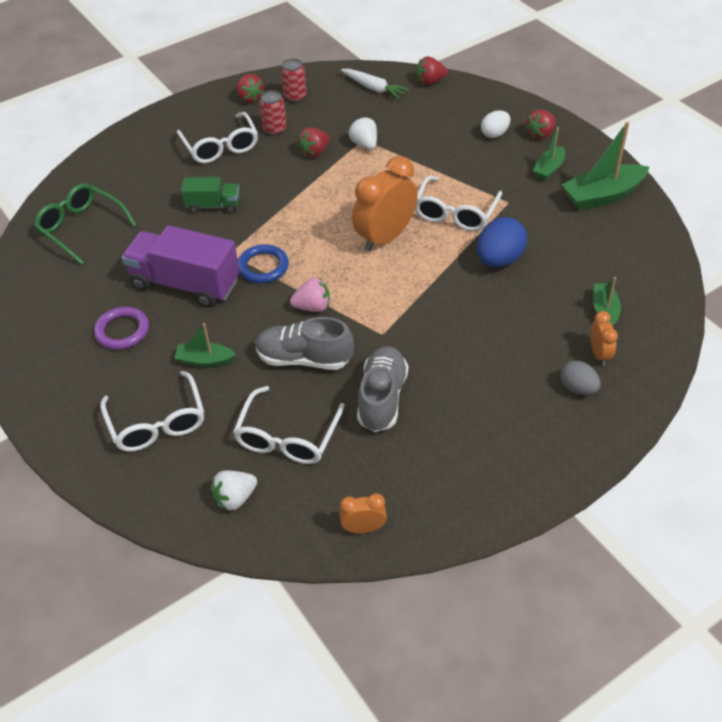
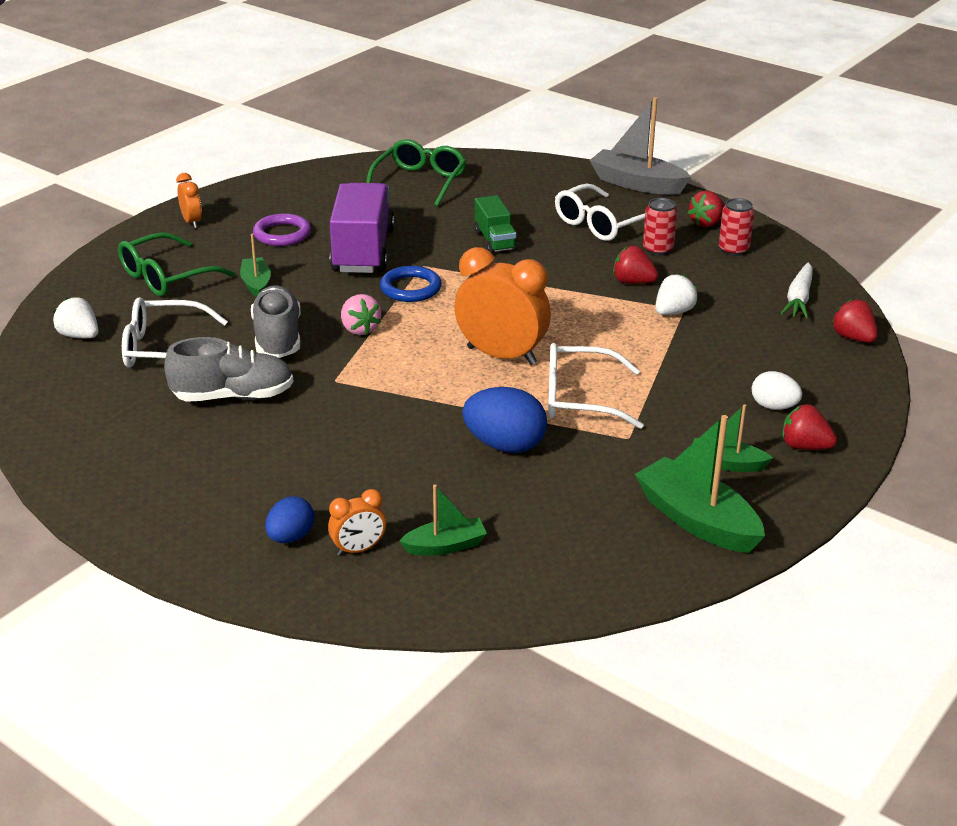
camera: 70 degrees right, 15 degrees down
white glasses [100,371,204,452] -> green glasses [118,232,235,296]
orange clock [340,493,387,534] -> orange clock moved to [176,173,202,228]
grey egg [560,361,601,395] -> blue egg [265,496,314,543]
none -> grey boat [590,97,691,195]

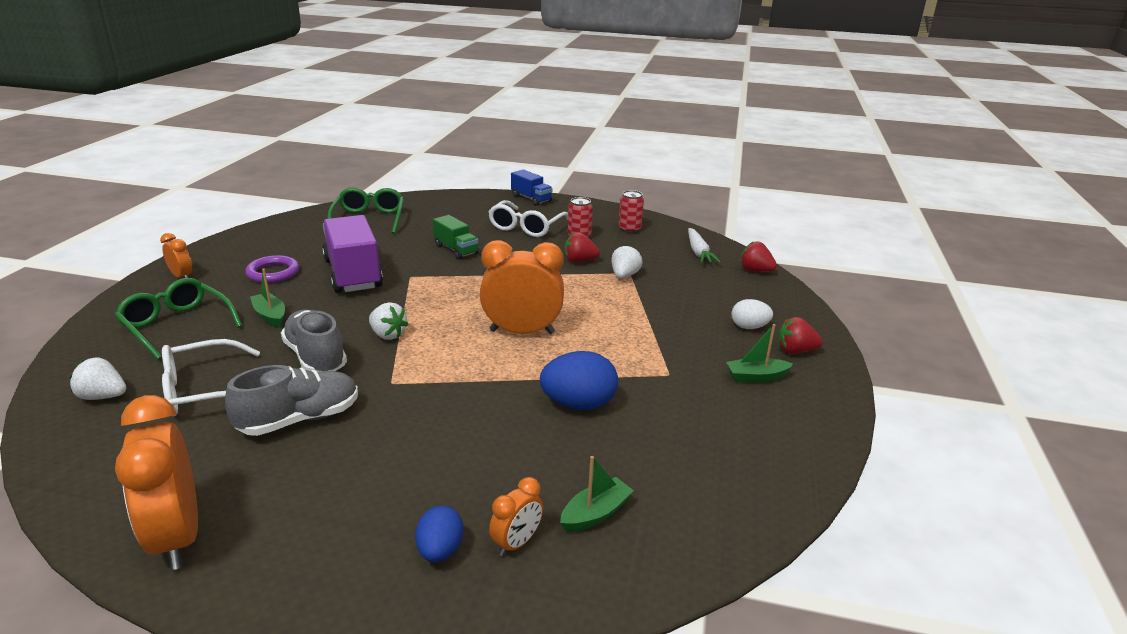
camera: 25 degrees left, 5 degrees down
green glasses [118,232,235,296] -> green glasses turned 105 degrees clockwise [115,278,242,360]
pink strawberry [341,294,381,335] -> white strawberry [369,302,408,340]
blue ring [380,266,442,302] -> none
white glasses [548,343,644,429] -> none
grey boat [590,97,691,195] -> blue truck [511,169,553,206]
green boat [635,415,765,553] -> none
red strawberry [688,191,725,227] -> none
none -> orange clock [115,395,198,570]

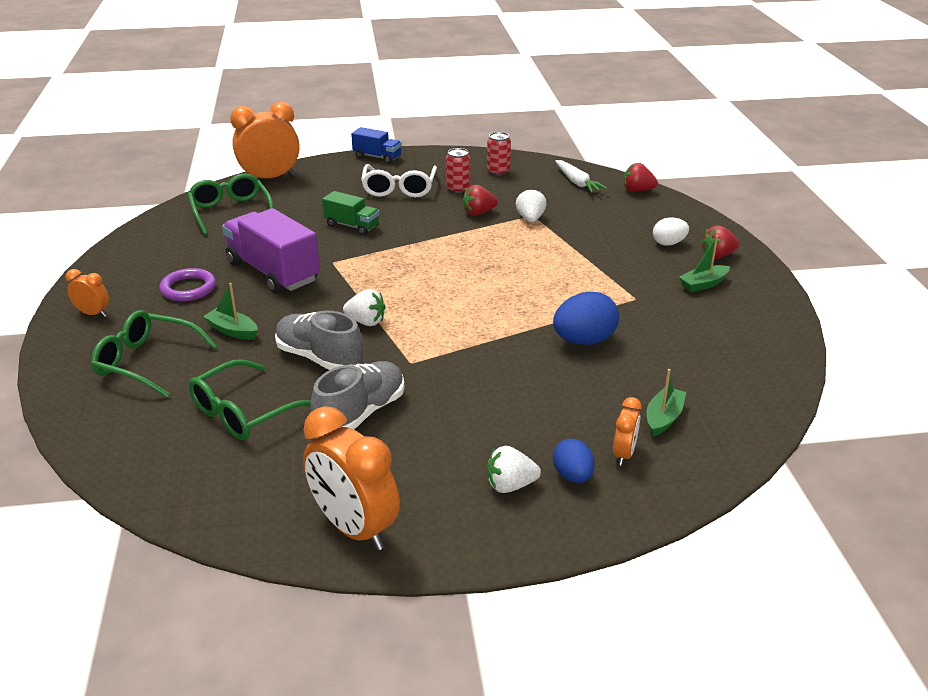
camera: 20 degrees left, 5 degrees up
white strawberry [70,357,126,400] -> white strawberry moved to [487,446,541,493]
white glasses [162,339,260,416] -> green glasses [188,359,311,440]
orange clock [480,240,564,334] -> orange clock moved to [230,102,299,178]

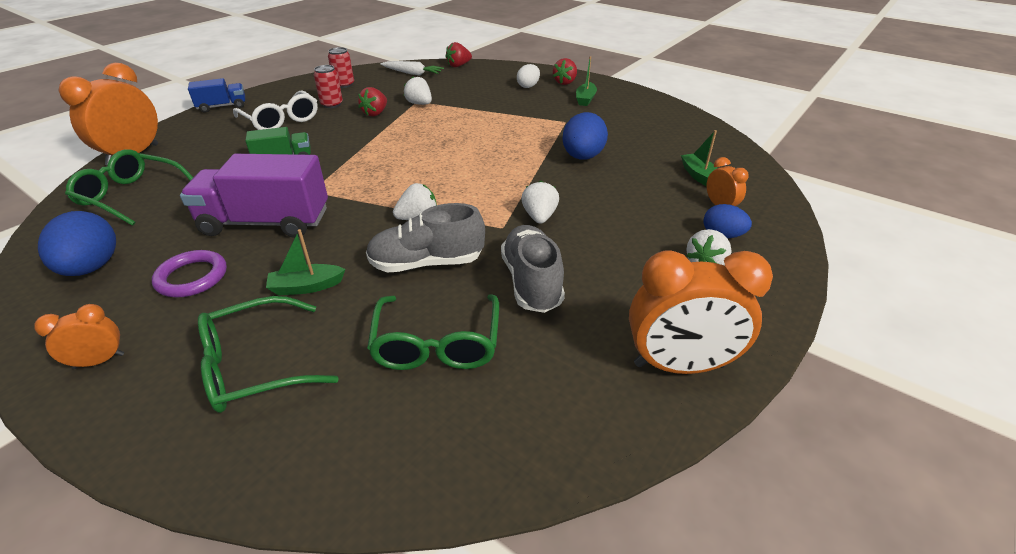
camera: 45 degrees left, 5 degrees up
none -> blue egg [38,211,116,276]
none -> white strawberry [521,181,559,224]

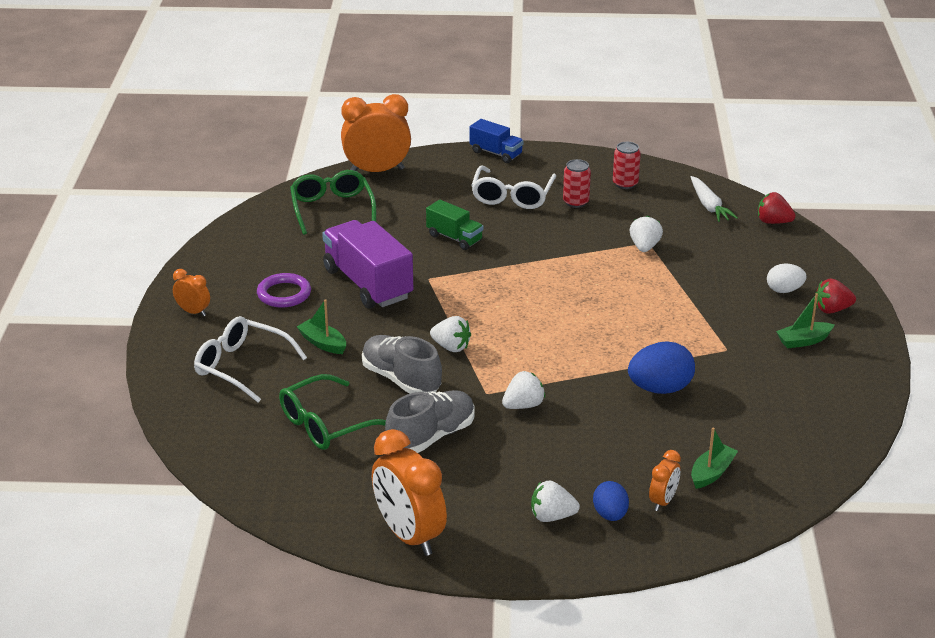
camera: 55 degrees right, 5 degrees down
blue egg [38,211,116,276] -> none
green glasses [198,296,339,413] -> white glasses [194,316,307,403]
red strawberry [358,87,387,116] -> none

